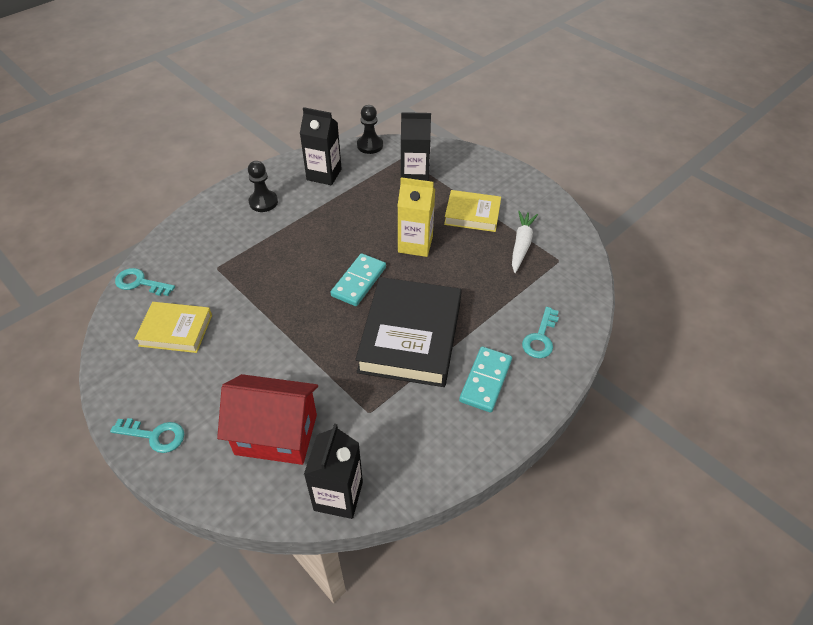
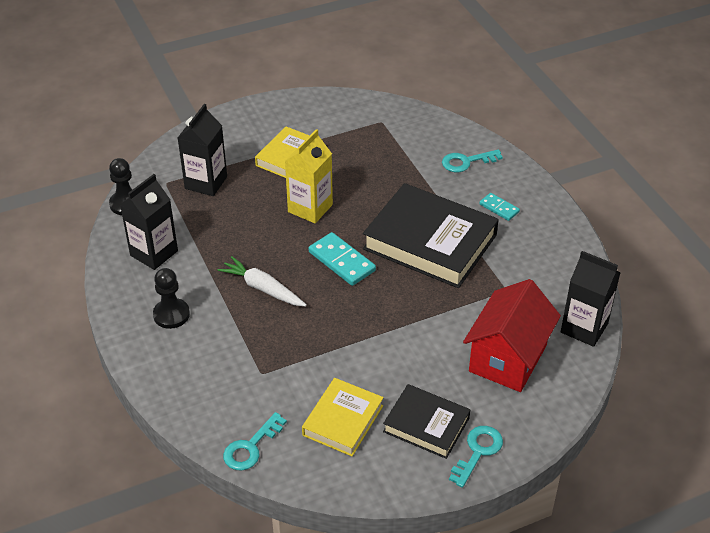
camera: 70 degrees left, 5 degrees down
turquoise domino [459,347,512,413] -> turquoise domino [479,193,520,221], size x0.59
white carrot [512,211,538,273] -> white carrot moved to [217,256,307,306]
turquoise key [522,307,559,358] -> turquoise key turned 120 degrees clockwise [442,149,503,172]
none -> black book [383,384,470,459]

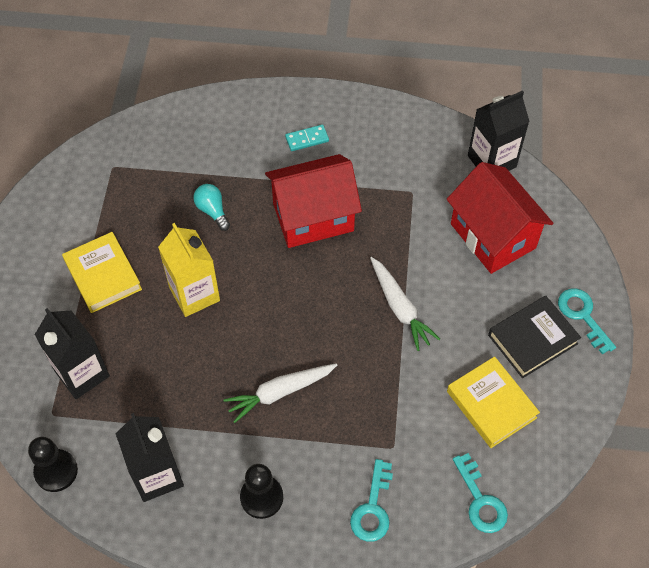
camera: 60 degrees left, 15 degrees up
turquoise domino [309,232,376,286] -> none
black book [363,183,499,288] -> red house [265,154,362,248]
turquoise key [442,149,503,172] -> turquoise key moved to [350,459,393,542]
none -> turquoise light bulb [193,184,230,231]
none -> white carrot [370,257,440,351]

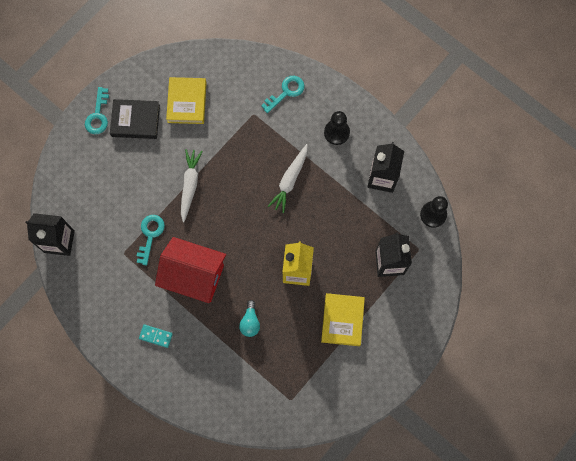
camera: 145 degrees left, 15 degrees up
white carrot [223,364,337,423] -> white carrot turned 105 degrees clockwise [268,144,308,213]
red house [447,162,553,274] -> none
turquoise key [453,453,508,533] -> turquoise key moved to [137,215,165,265]

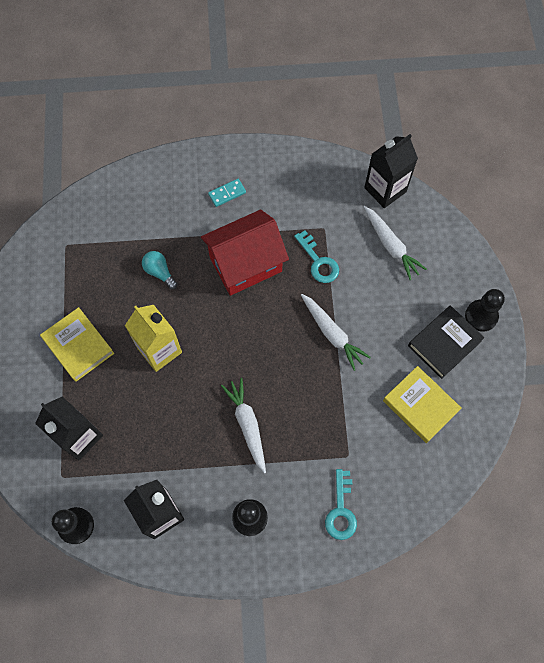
camera: 135 degrees right, 5 degrees down
turquoise key [85,87,109,134] -> black pawn [465,289,505,332]
none -> white carrot [364,206,427,280]

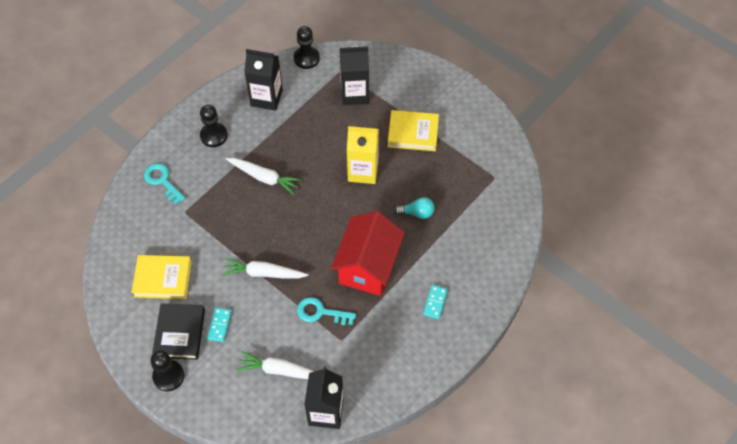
camera: 135 degrees right, 10 degrees down
none -> turquoise domino [207,308,232,342]

